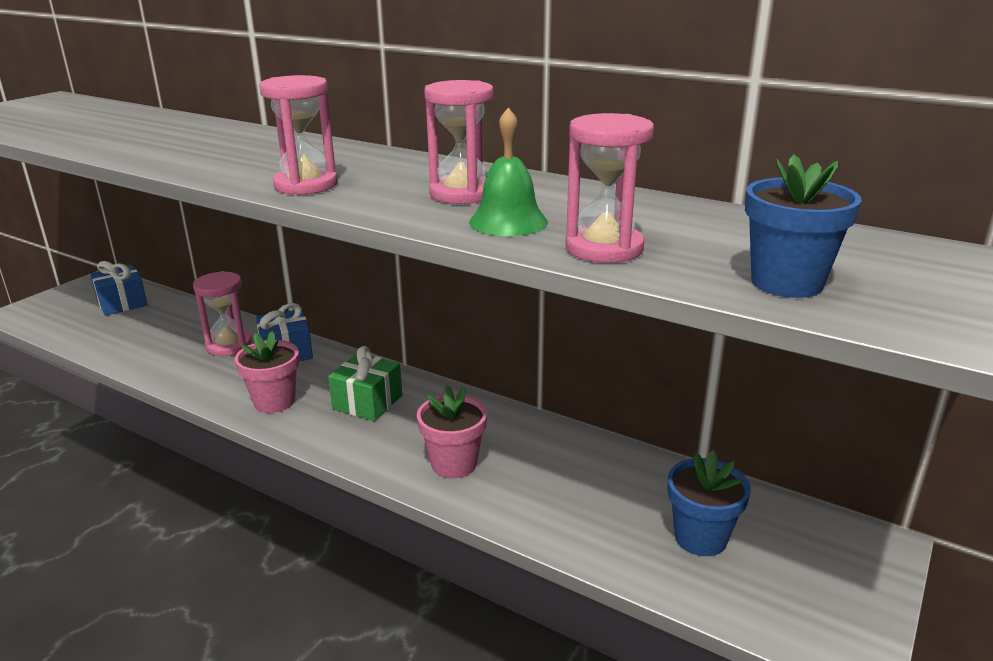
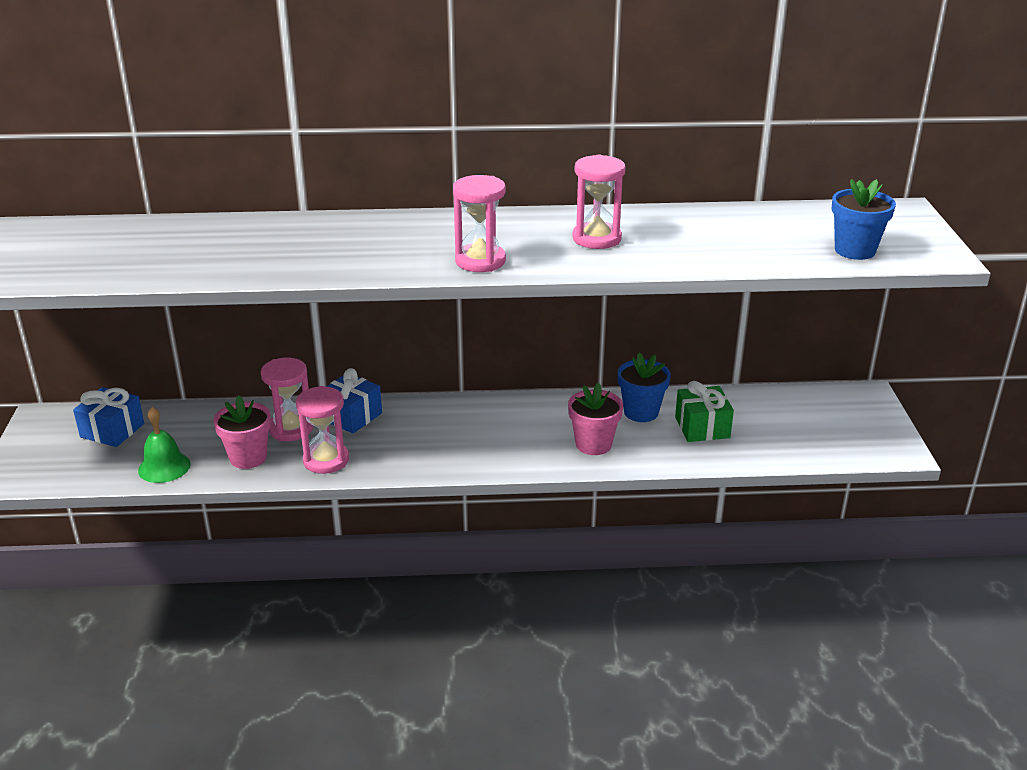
camera: 35 degrees left, 5 degrees up
pink flower pot [235,331,299,413] -> pink flower pot moved to [213,395,271,469]
green gift [328,346,402,421] -> green gift moved to [675,381,734,442]
green bell [469,107,548,236] -> green bell moved to [138,407,191,483]
pink hourglass [565,113,654,263] -> pink hourglass moved to [296,386,349,474]
blue flower pot [668,451,751,556] -> blue flower pot moved to [618,352,671,422]

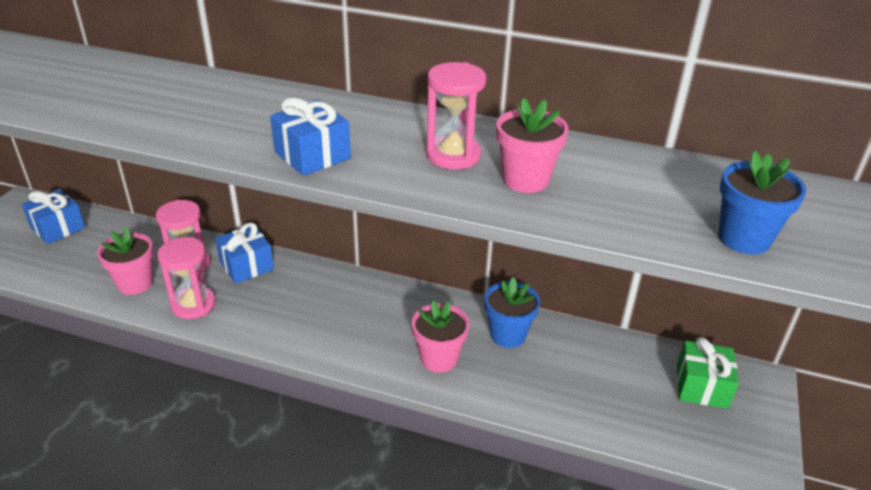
camera: 20 degrees right, 5 degrees up
green bell [138,407,191,483] -> none
pink hourglass [453,175,506,272] -> blue gift [270,98,351,176]
green gift [675,381,734,442] -> green gift moved to [677,337,739,409]
none -> pink flower pot [496,98,568,193]

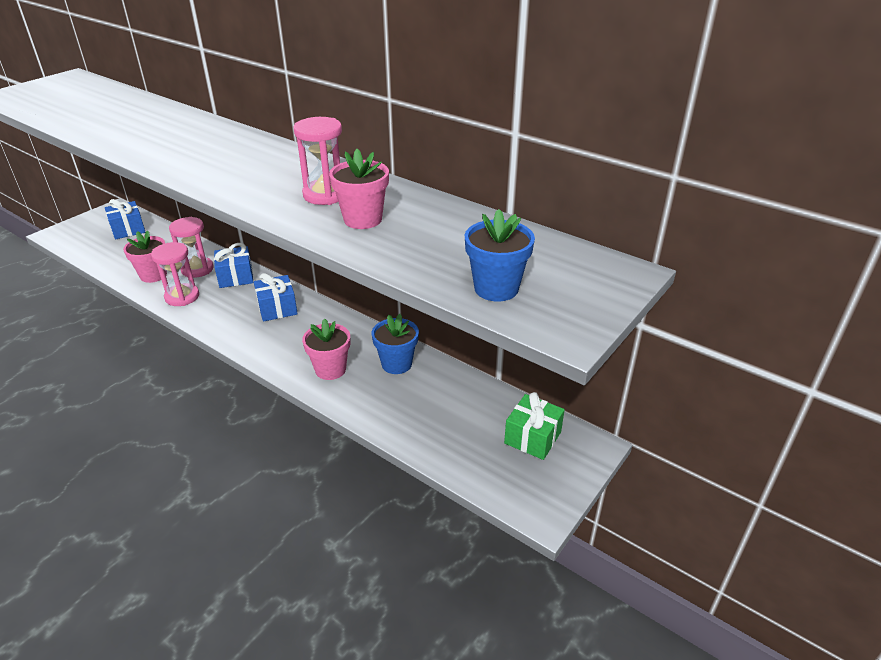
camera: 20 degrees right, 0 degrees up
blue gift [270,98,351,176] -> blue gift moved to [254,273,298,322]

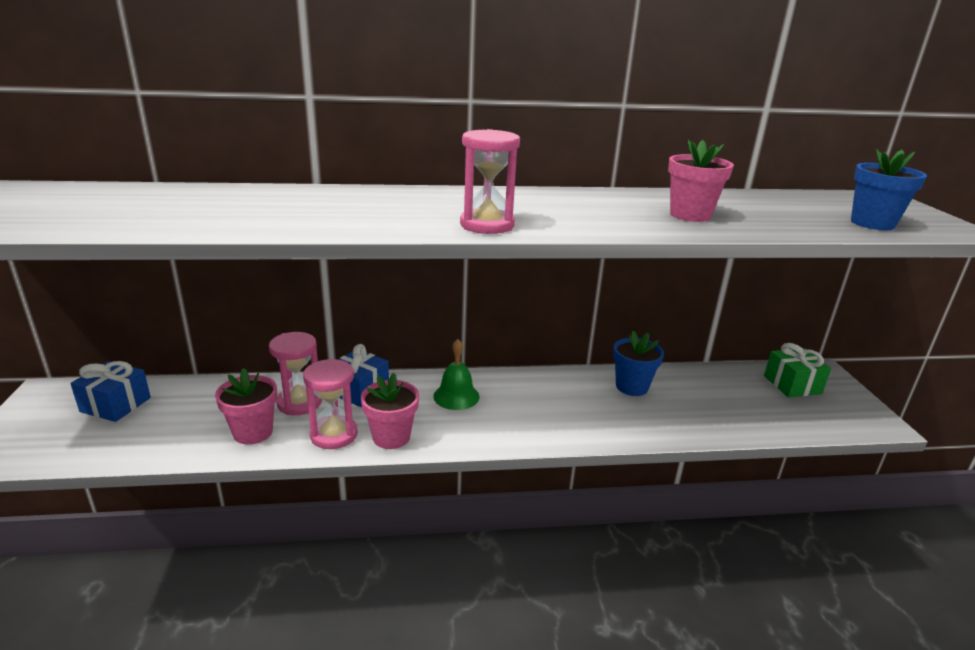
camera: 45 degrees left, 10 degrees down
blue gift [254,273,298,322] -> green bell [433,339,480,410]
pink hourglass [294,117,342,205] -> pink hourglass moved to [460,129,520,234]
pink flower pot [302,318,350,380] -> pink flower pot moved to [361,373,419,449]

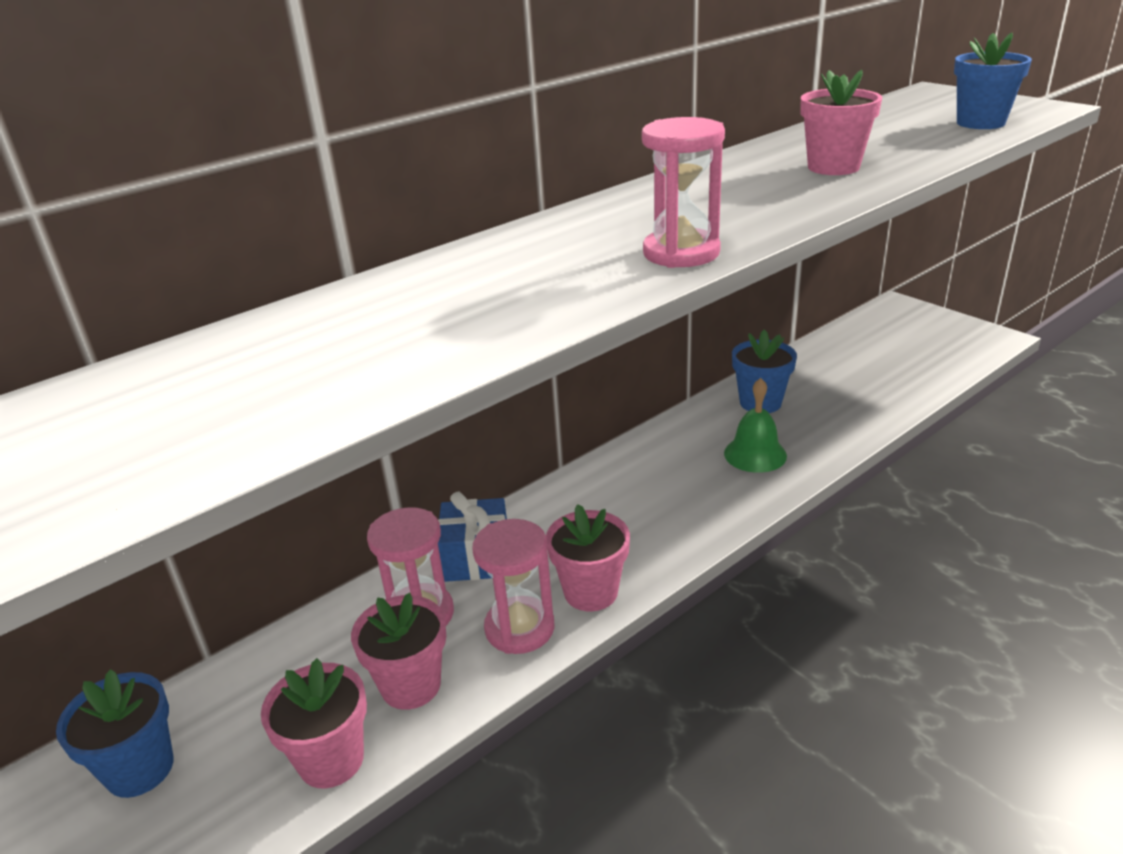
camera: 30 degrees left, 5 degrees up
blue gift [70,361,151,422] -> blue flower pot [56,669,174,798]
green bell [433,339,480,410] -> green bell moved to [724,378,787,473]
green gift [764,343,831,397] -> none
none -> pink flower pot [261,658,367,789]

